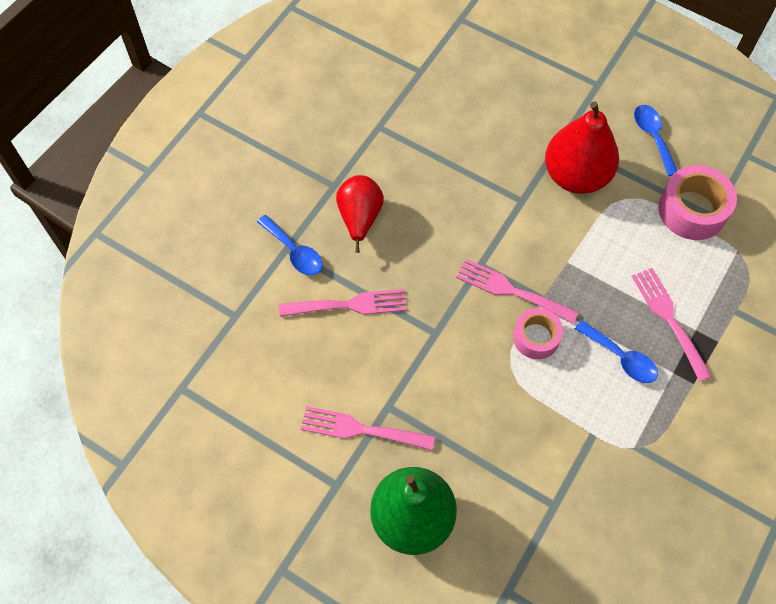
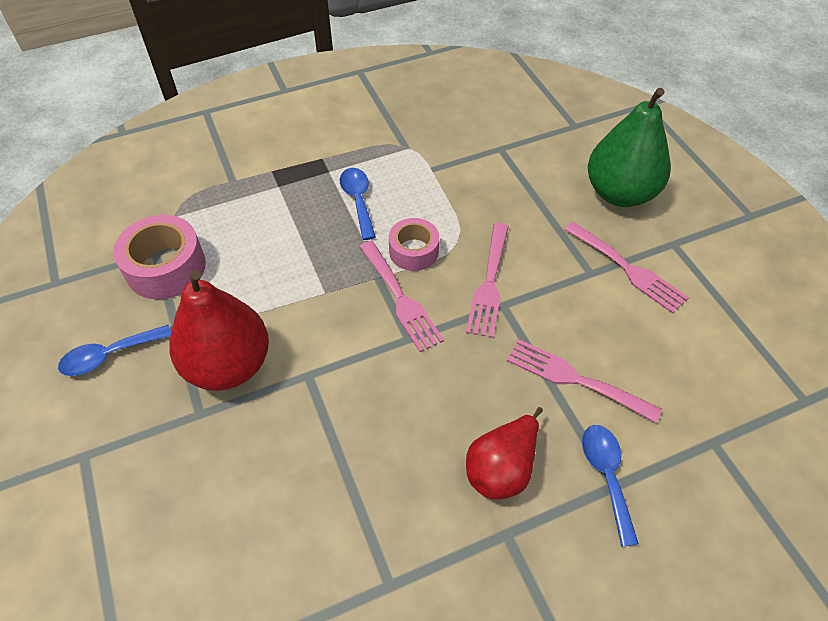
camera: 145 degrees left, 10 degrees down
pink fork [632,268,712,382] -> pink fork moved to [466,223,509,338]
blue spoon [634,105,678,176] -> blue spoon turned 45 degrees clockwise [58,325,171,376]

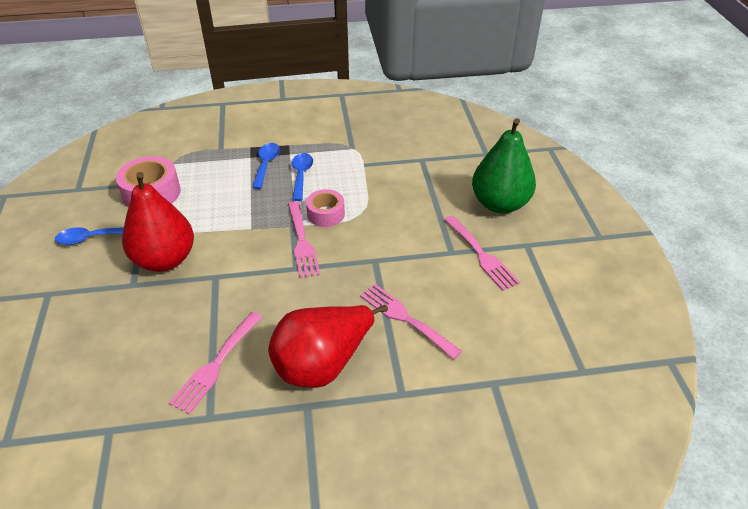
camera: 15 degrees right, 10 degrees down
pink fork [466,223,509,338] -> pink fork moved to [169,312,262,414]
red pear [466,407,543,500] -> red pear [268,305,388,388], size x1.55
blue spoon [582,425,639,547] -> blue spoon moved to [252,143,280,189]

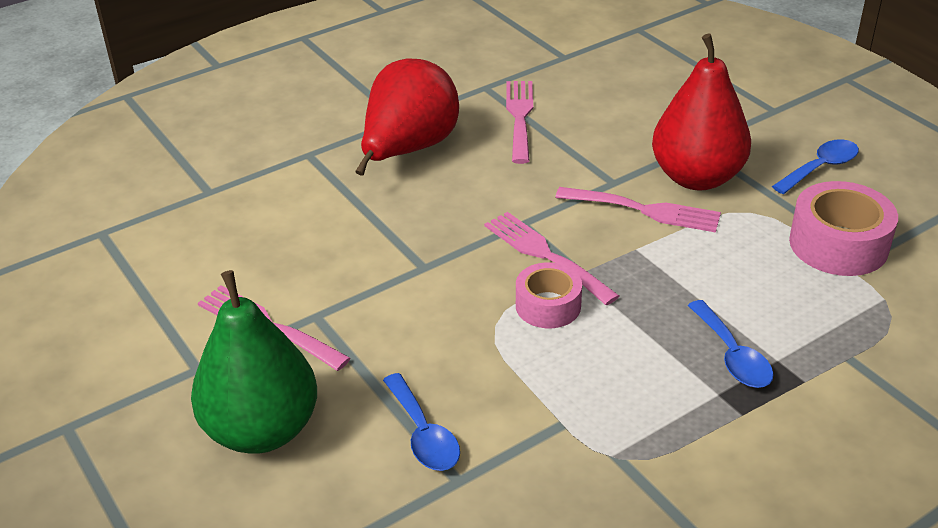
camera: 155 degrees right, 5 degrees down
blue spoon [292,153,313,201] -> blue spoon moved to [383,373,460,471]
pink fork [360,284,462,360] -> pink fork moved to [555,187,721,233]

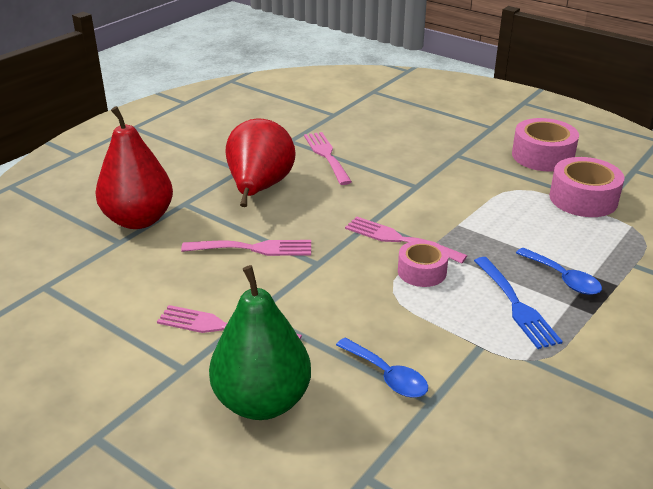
camera: 20 degrees left, 5 degrees down
pink fork [555,187,721,233] -> pink fork moved to [181,240,311,256]
red pear [652,34,751,191] -> red pear moved to [95,106,173,229]
blue spoon [772,139,859,194] -> pink tape [512,118,579,172]
none -> blue fork [474,257,563,349]

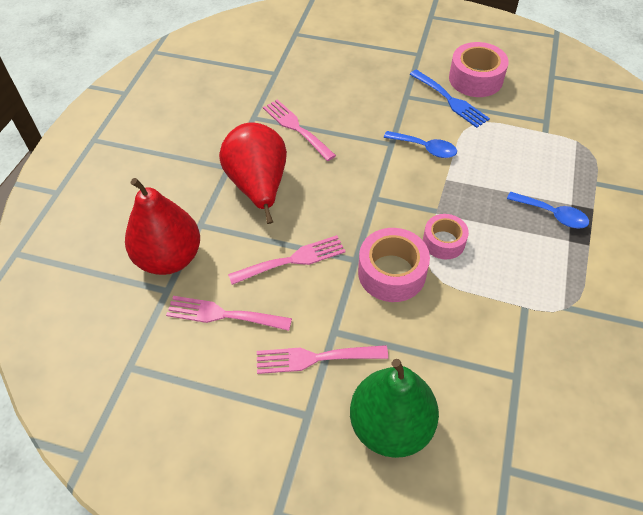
camera: 20 degrees left, 20 degrees up
blue spoon [336,338,428,398] -> blue spoon moved to [384,131,457,158]
pink fork [345,216,467,264] -> pink fork moved to [166,296,292,331]
blue fork [474,257,563,349] -> blue fork moved to [410,69,490,128]
pink tape [549,157,624,217] -> pink tape moved to [358,228,430,302]

